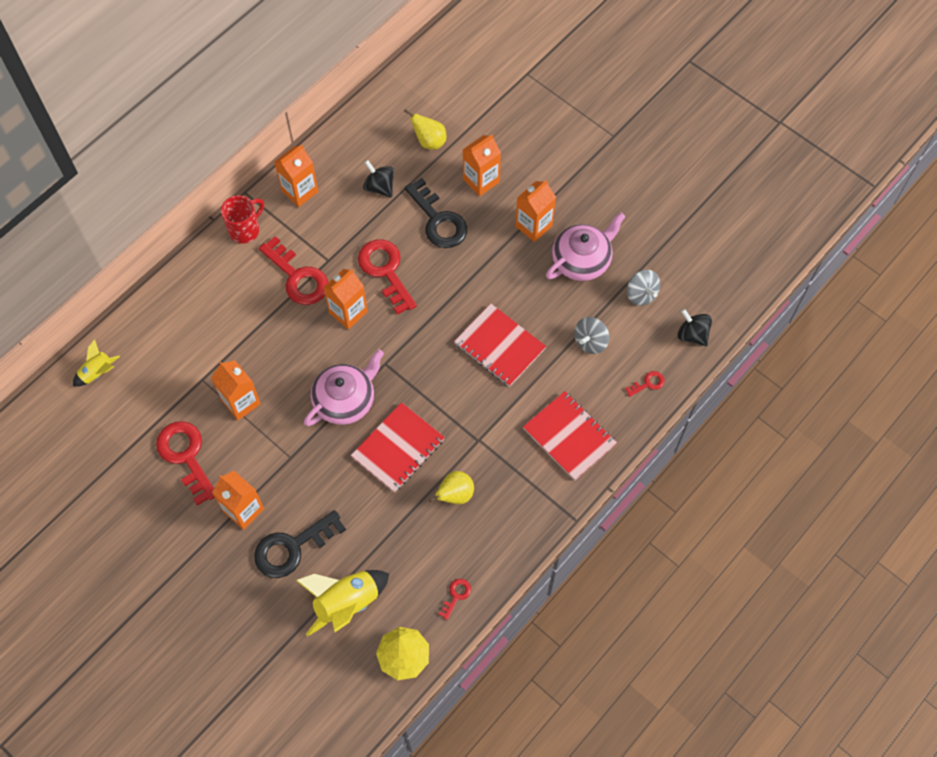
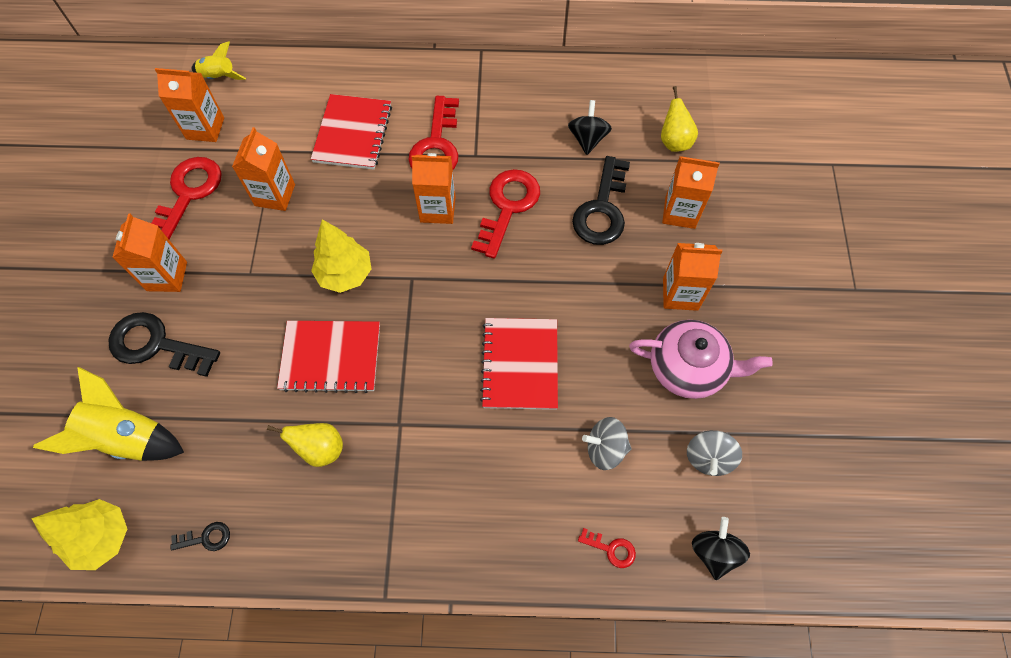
camera: 50 degrees right, 0 degrees up
red mug [221,195,264,244] -> none
orange carton [274,144,318,207] -> orange carton moved to [155,68,224,142]
pink teapot [304,350,384,426] -> yellow tree [311,219,371,293]
red key [438,579,471,620] -> black key [170,522,230,551]
red notebook [523,391,617,481] -> red notebook moved to [311,94,392,170]

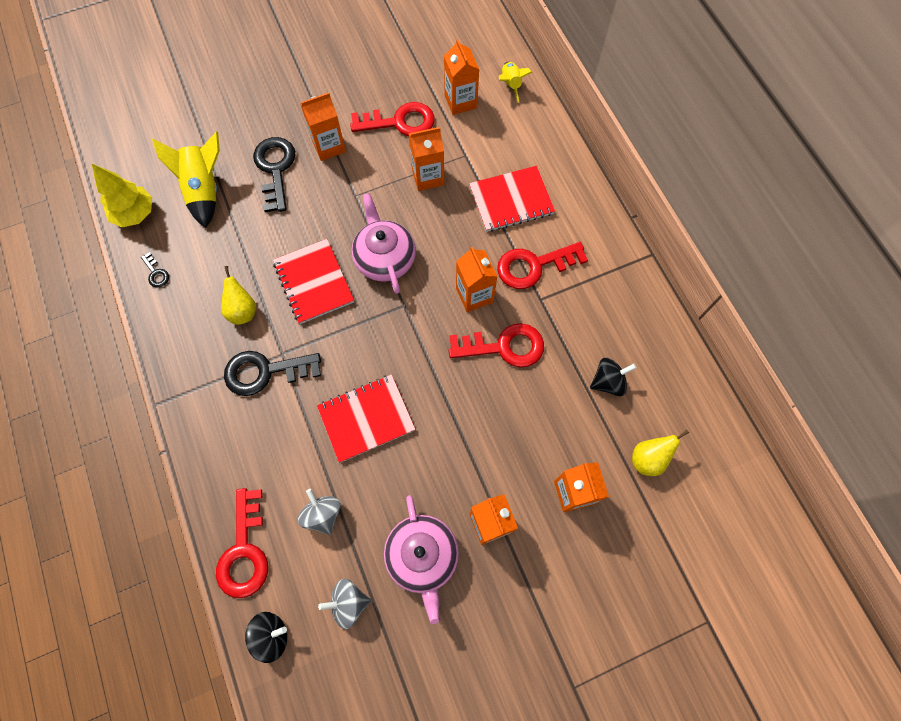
camera: 65 degrees right, 5 degrees up
yellow tree [311,219,371,293] -> pink teapot [352,193,416,294]
black key [572,156,630,245] -> black key moved to [224,351,321,396]
red key [578,528,636,568] -> red key [216,488,268,598], size x2.19

